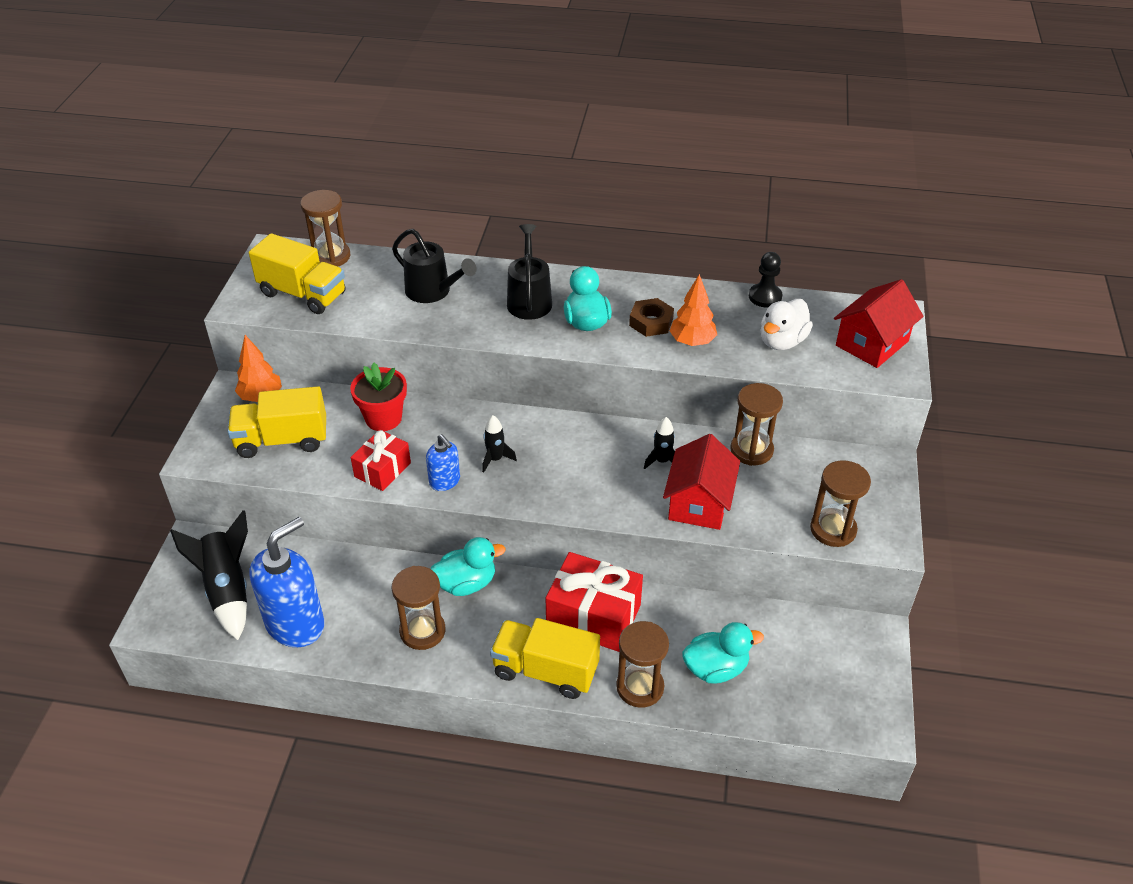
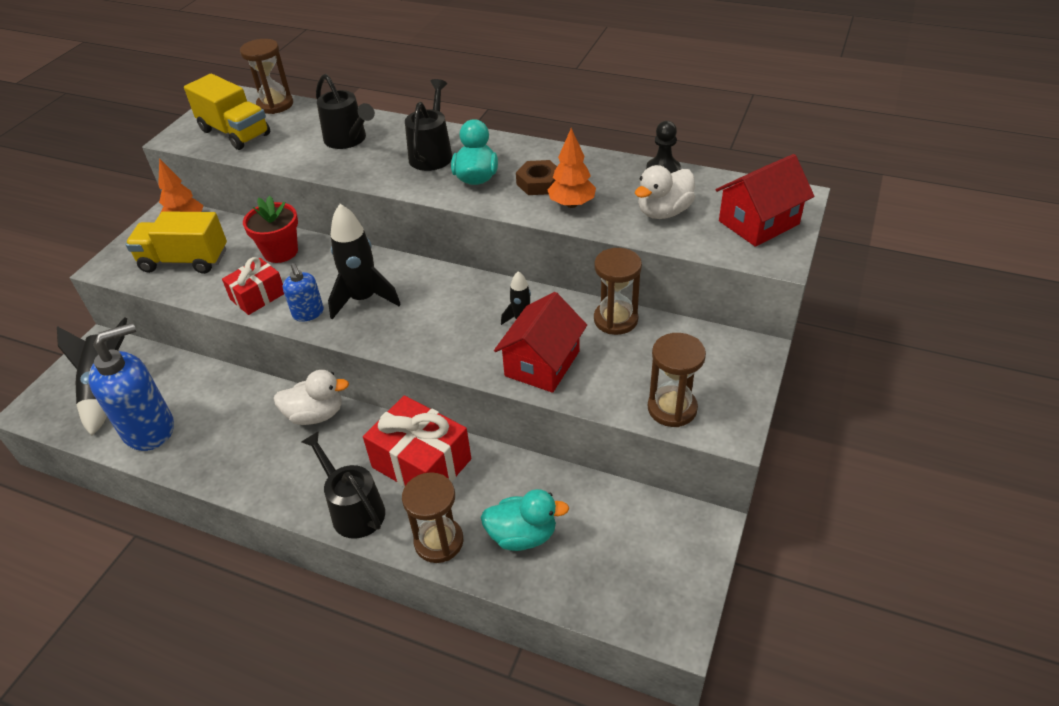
camera: 15 degrees right, 0 degrees up
brown hourglass [392,566,445,650] -> none
turquoise duck [430,537,506,596] -> white duck [273,370,349,425]
black rocket [482,415,517,473] -> black rocket [328,204,401,319], size x1.90
yellow truck [490,618,600,699] -> black watering can [302,431,385,539]

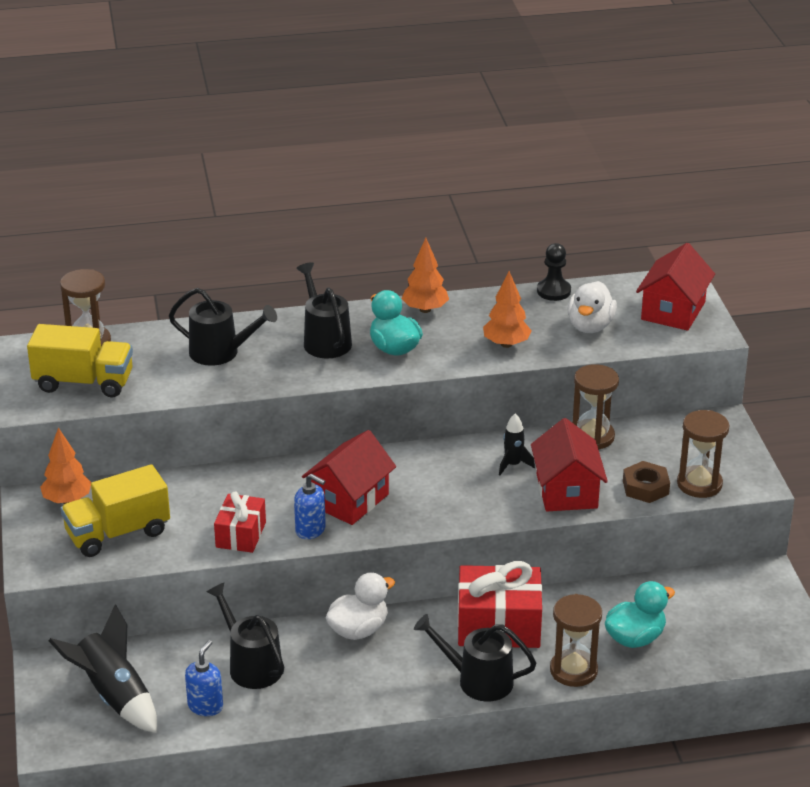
camera: 35 degrees left, 10 degrees down
blue soap dispenser [89,323,174,451] -> blue soap dispenser [185,640,223,716], size x0.51
red flower pot [243,196,298,263] -> none
black rocket [328,204,401,319] -> red house [302,430,396,525]
brown nut [516,160,557,195] -> brown nut moved to [623,461,670,503]
none -> black watering can [207,583,284,689]
none -> orange tree [402,238,449,313]

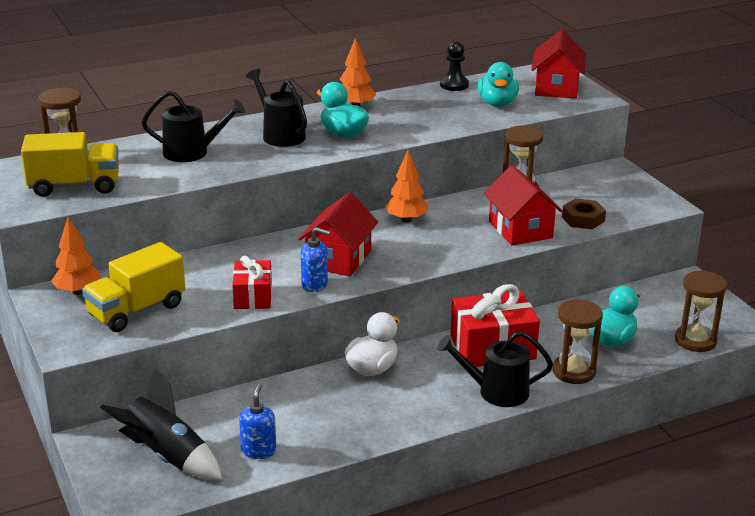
camera: 15 degrees left, 5 degrees down
black watering can [207,583,284,689] -> none
orange tree [483,271,532,348] -> orange tree moved to [385,150,428,222]
black rocket [499,413,535,475] -> none
white duck [568,281,617,333] -> turquoise duck [478,62,519,107]
brown hourglass [677,410,730,498] -> brown hourglass moved to [675,270,727,352]

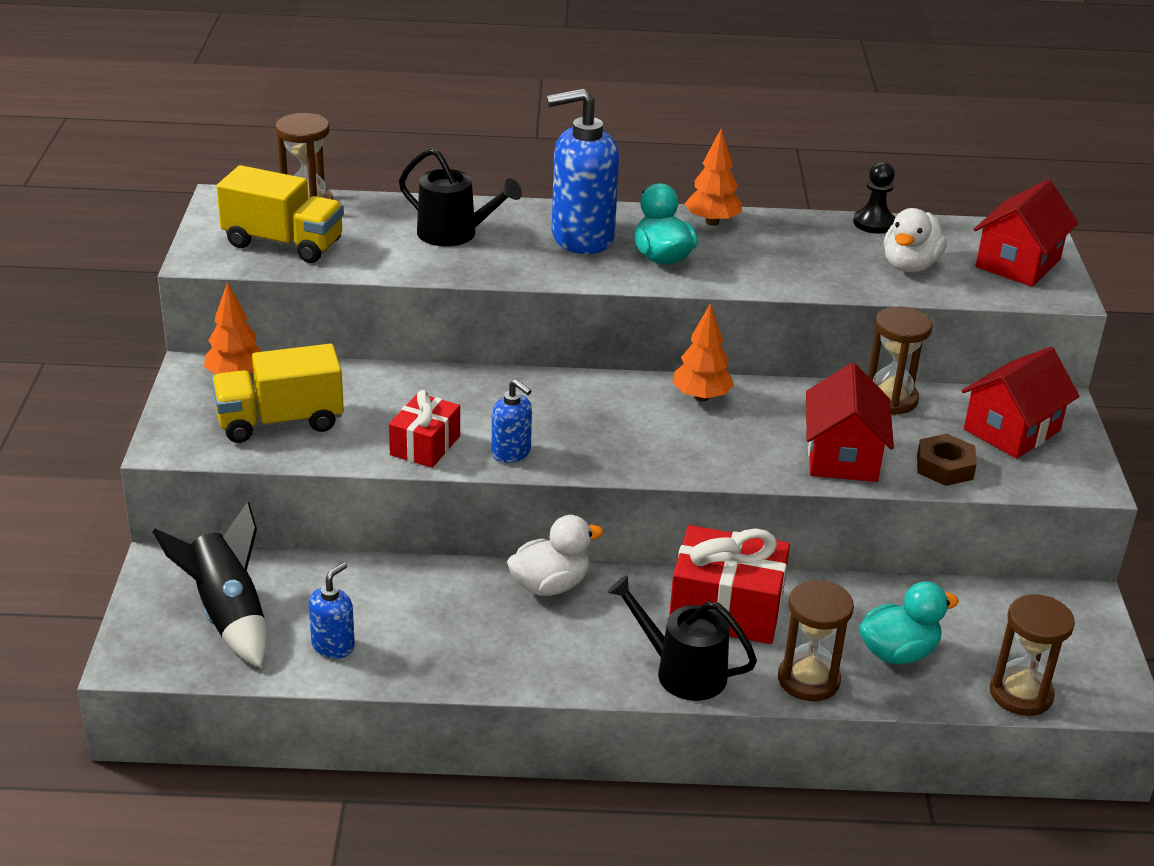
camera: 25 degrees right, 5 degrees up
black watering can [246,69,307,147] -> blue soap dispenser [547,89,619,254]
red house [298,192,378,276] -> red house moved to [962,347,1079,459]
turquoise duck [478,62,519,107] -> white duck [884,208,947,272]

